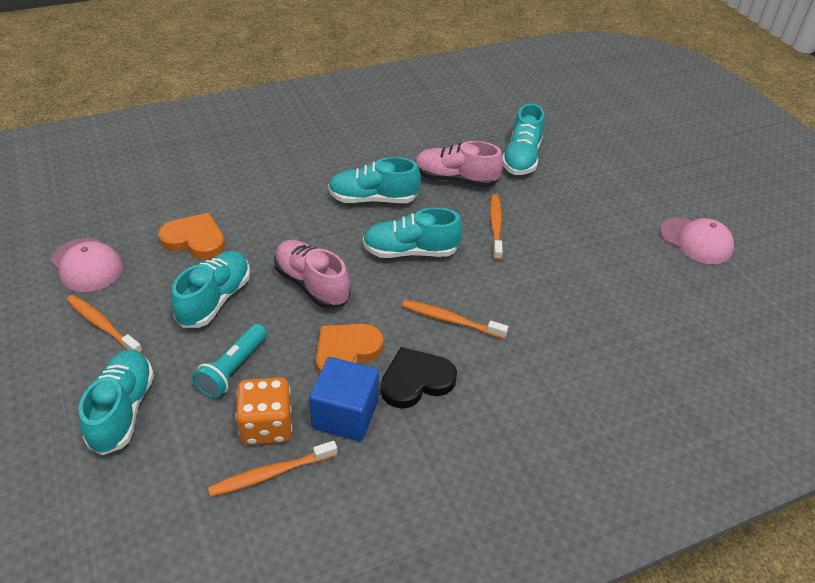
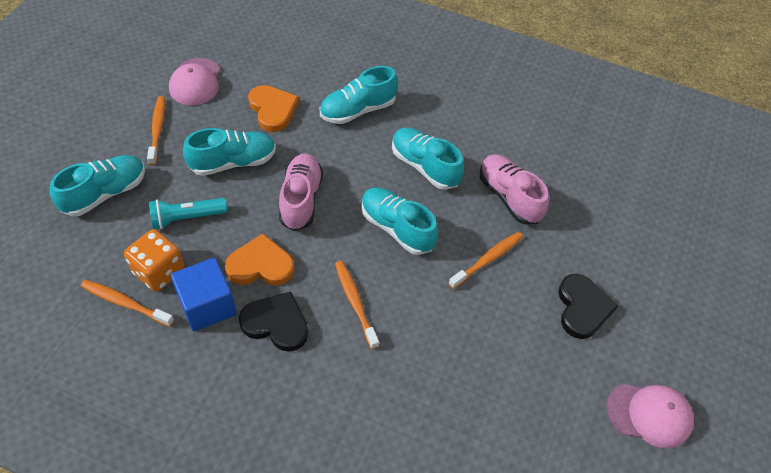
camera: 45 degrees right, 10 degrees up
turquoise shoe [502,103,545,175] -> turquoise shoe moved to [320,66,398,124]
pink cap [660,217,734,264] -> pink cap turned 75 degrees counterclockwise [606,384,694,449]
none -> black heart [558,274,618,339]

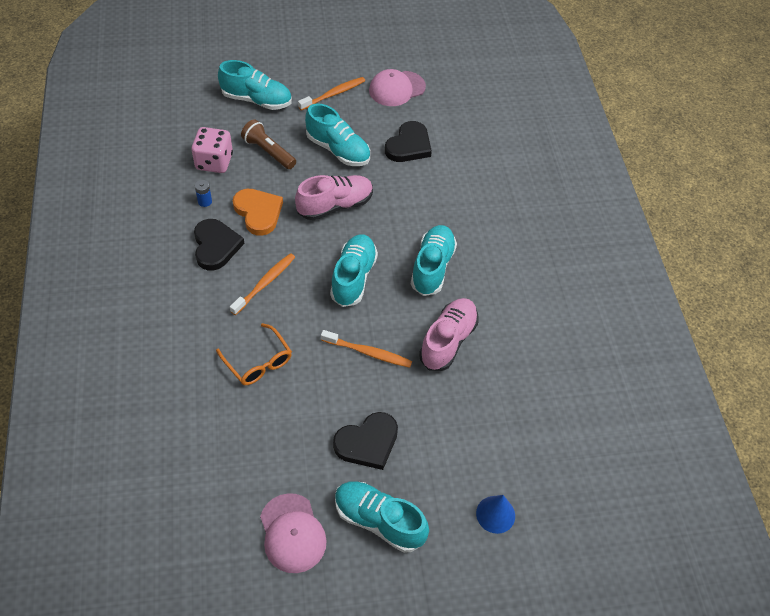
camera: 60 degrees right, 0 degrees up
orange toothbrush [81,280,174,327] -> none
orange dice [124,229,185,292] -> pink dice [191,127,233,173]
turquoise flashlight [149,198,228,229] -> brown flashlight [241,119,296,169]
blue cube [171,258,236,332] -> blue battery [195,180,212,207]
orange heart [248,85,299,132] -> black heart [385,121,432,162]
turquoise shoe [320,66,398,124] -> turquoise shoe moved to [335,481,429,553]
none -> orange glasses [216,323,292,385]
none -> blue cone [476,495,515,534]

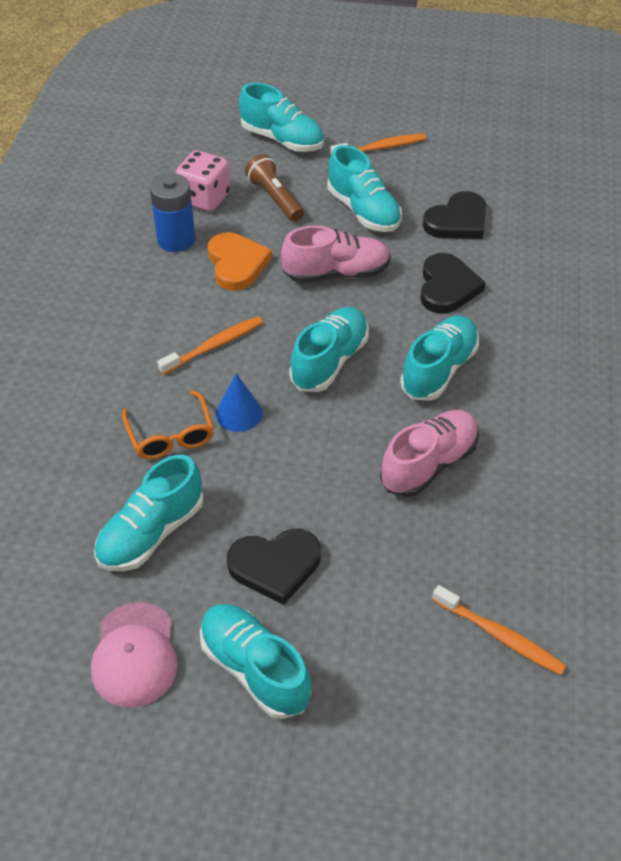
camera: 20 degrees right, 5 degrees down
black heart [194,219,245,271] -> black heart moved to [421,253,486,314]
blue battery [195,180,212,207] -> blue battery [150,173,195,252], size x2.11
orange toothbrush [321,330,412,368] -> orange toothbrush moved to [432,585,566,675]
pink cap [369,69,426,106] -> none
blue cone [476,495,515,534] -> blue cone moved to [216,373,263,432]
none -> turquoise shoe [94,455,204,571]

